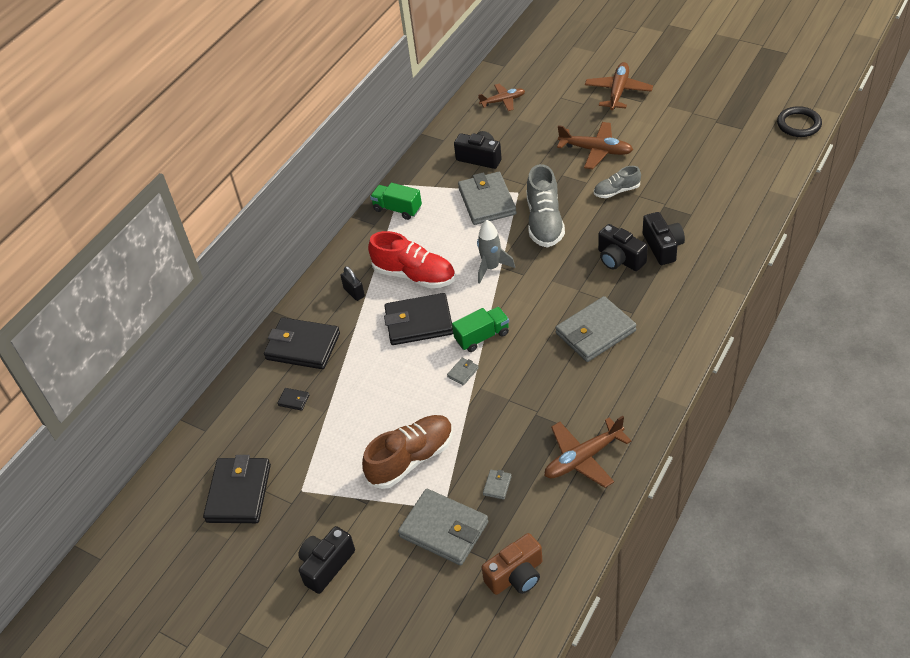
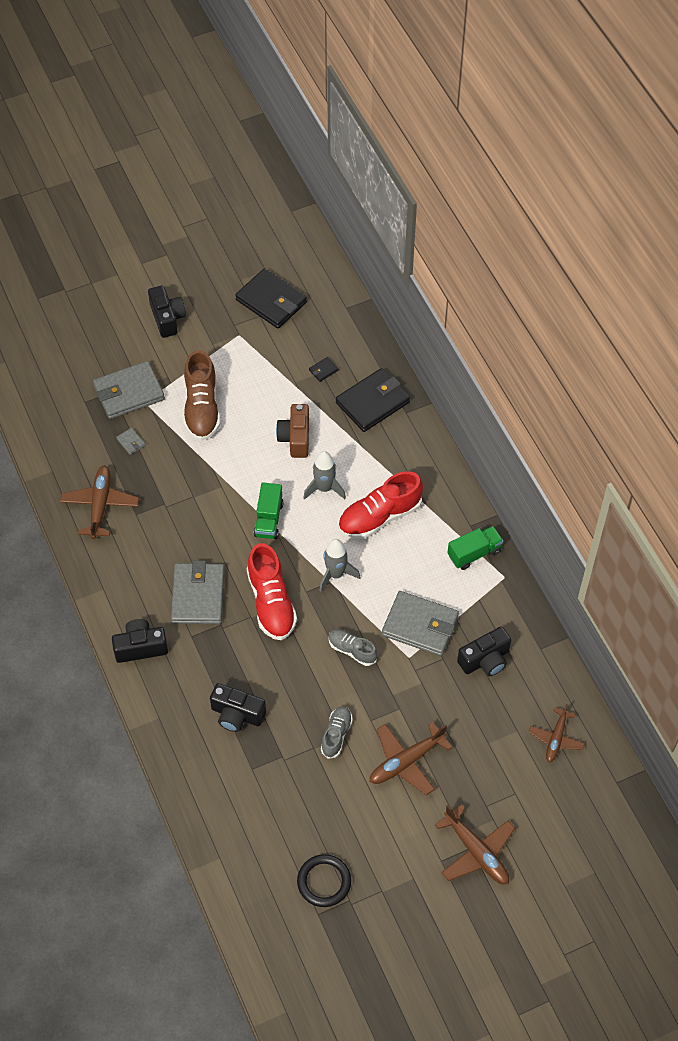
camera: 120 degrees right, 10 degrees up
black padlock [341,266,365,301] -> none
black wallet [384,293,453,345] -> grey rocket [303,451,346,500]
grey wallet [447,357,479,385] -> none
brown camera [482,533,542,595] -> brown camera moved to [276,404,309,458]
grey shoe [527,164,565,248] -> grey shoe [328,629,377,666], size x0.57
black camera [598,224,648,271] -> black camera moved to [112,619,168,663]
black ring [777,106,822,137] -> black ring moved to [297,854,351,907]
none -> red shoe [247,543,297,640]

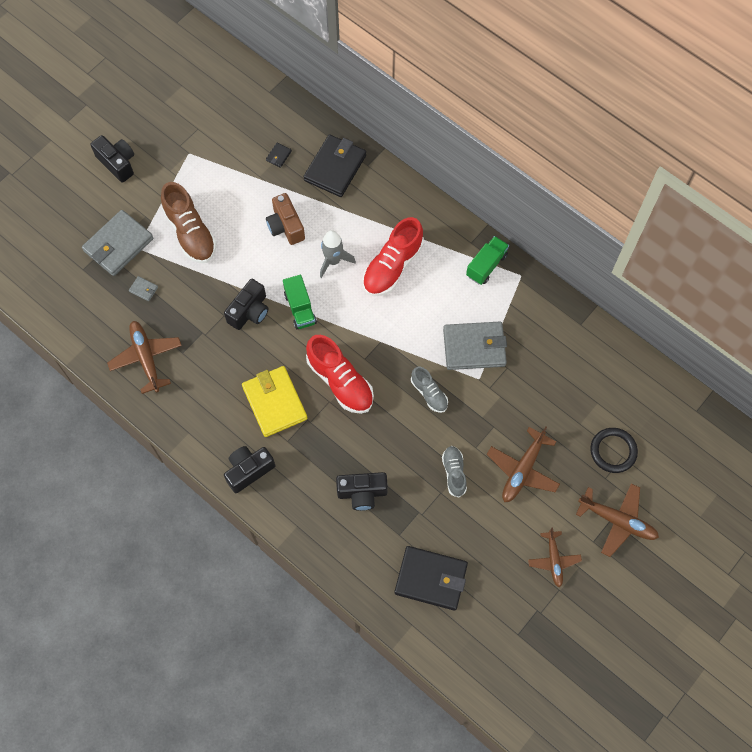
camera: 25 degrees left, 10 degrees up
grey wallet [171,560,225,624] -> yellow wallet [242,366,307,437]
black wallet [235,268,307,329] -> black wallet moved to [395,546,468,611]
black ring [297,854,351,907] -> black ring moved to [590,428,638,473]
grey rocket [319,539,361,592] -> none
grey shoe [328,629,377,666] -> grey shoe turned 135 degrees counterclockwise [411,367,448,413]
black camera [457,627,511,676] -> black camera moved to [224,279,269,330]
brown plane [529,704,585,762] -> brown plane moved to [528,527,582,587]

